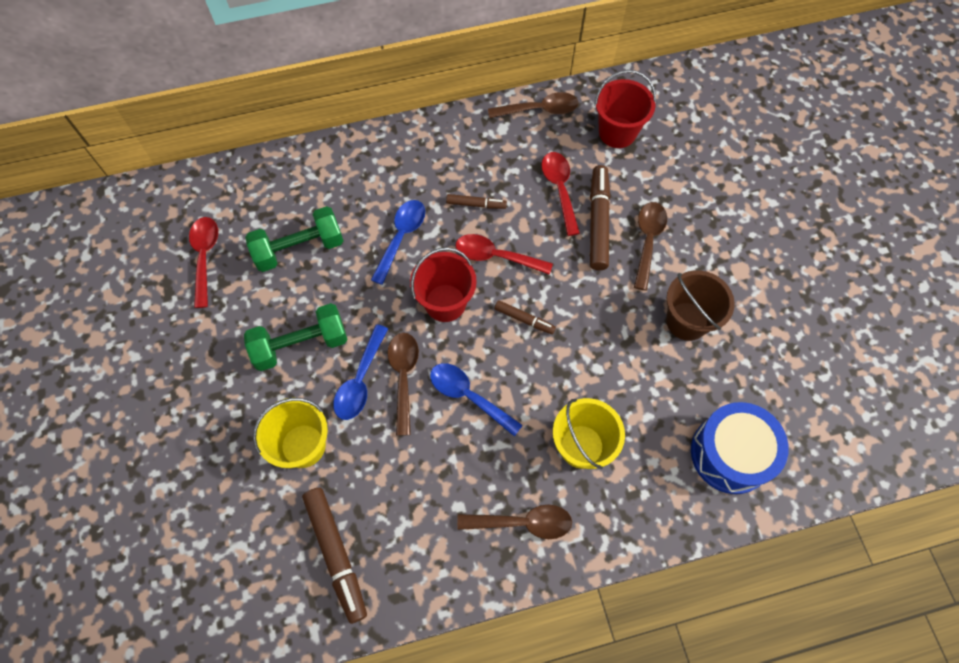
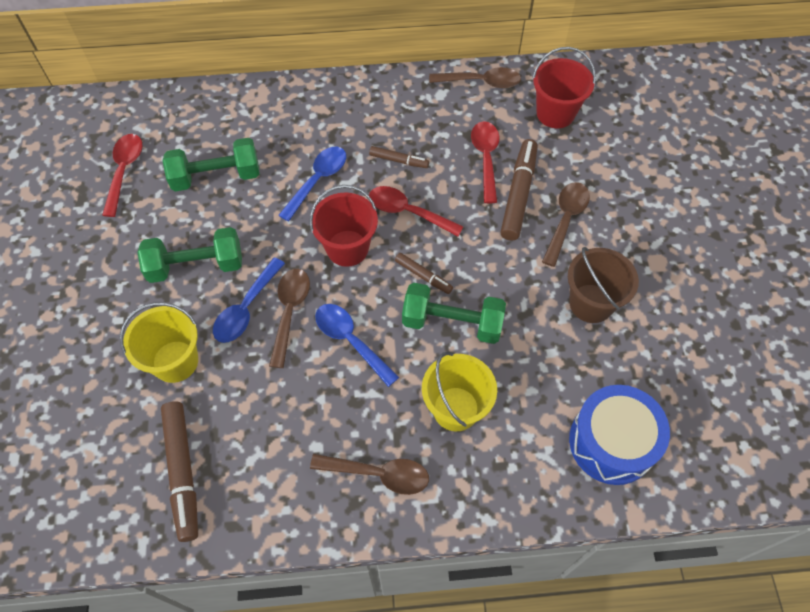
camera: 10 degrees right, 5 degrees down
none -> green dumbbell [402,283,506,344]

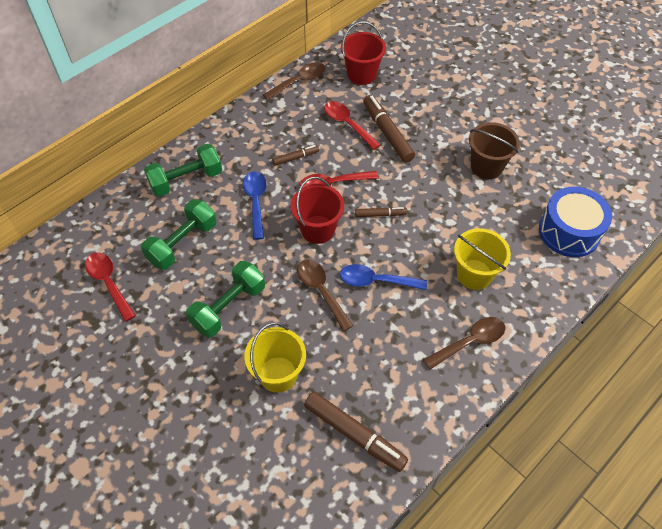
camera: 40 degrees left, 5 degrees down
blue spoon [213,257,285,343] -> none
green dumbbell [402,283,506,344] -> green dumbbell moved to [144,144,222,197]
brown spoon [542,182,590,267] -> none

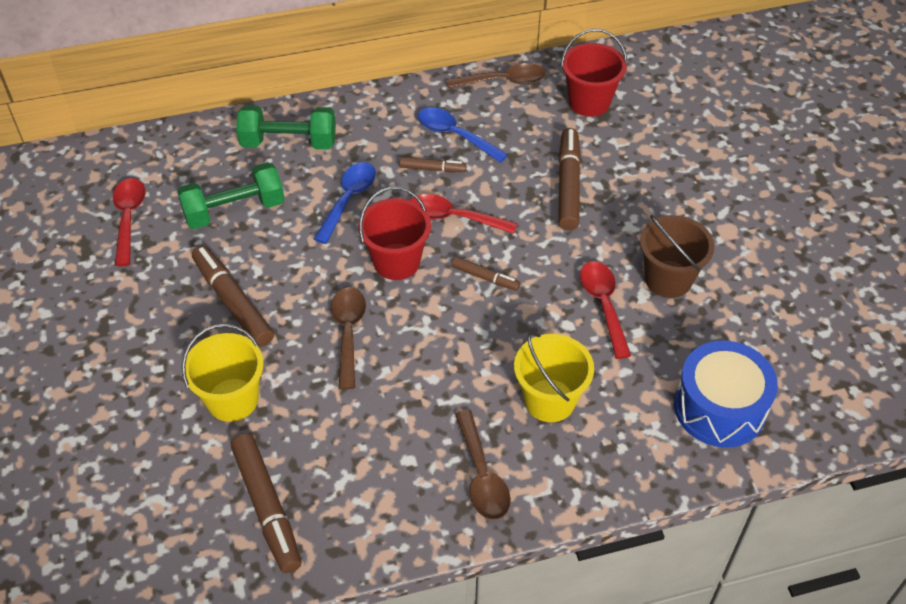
camera: 30 degrees right, 5 degrees down
green dumbbell [186,261,265,338] -> brown marker [192,245,274,347]
red spoon [324,101,381,150] -> red spoon moved to [580,261,631,359]
blue spoon [340,264,427,290] -> blue spoon moved to [418,107,508,163]
brown spoon [423,317,505,369] -> brown spoon turned 75 degrees clockwise [455,410,511,520]

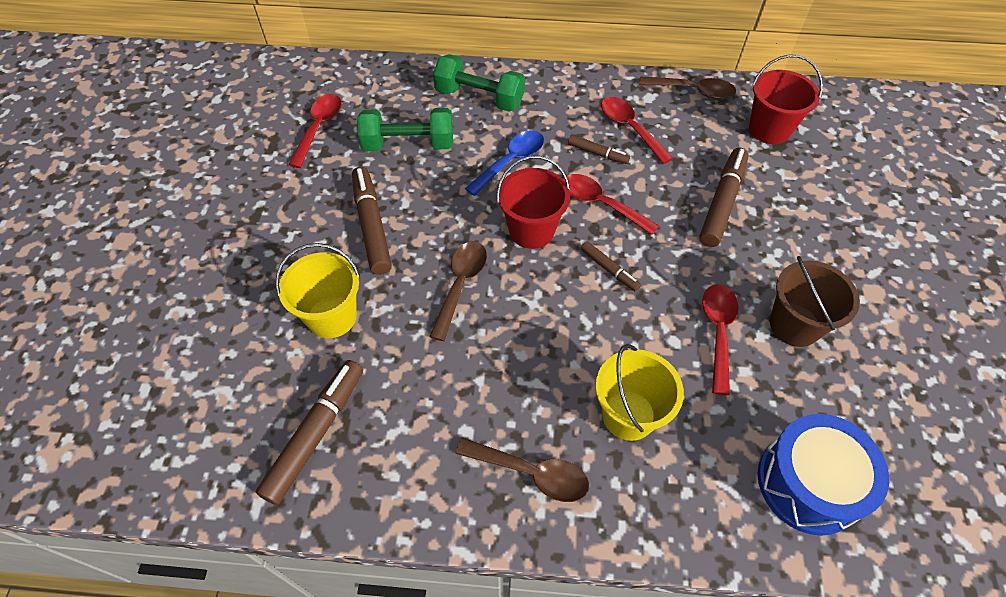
camera: 20 degrees right, 5 degrees up
brown marker [231,434,302,573] -> brown marker turned 150 degrees counterclockwise [256,360,363,505]
blue spoon [418,107,508,163] -> red spoon [601,97,673,164]
brown spoon [455,410,511,520] -> brown spoon turned 75 degrees counterclockwise [456,438,589,502]

